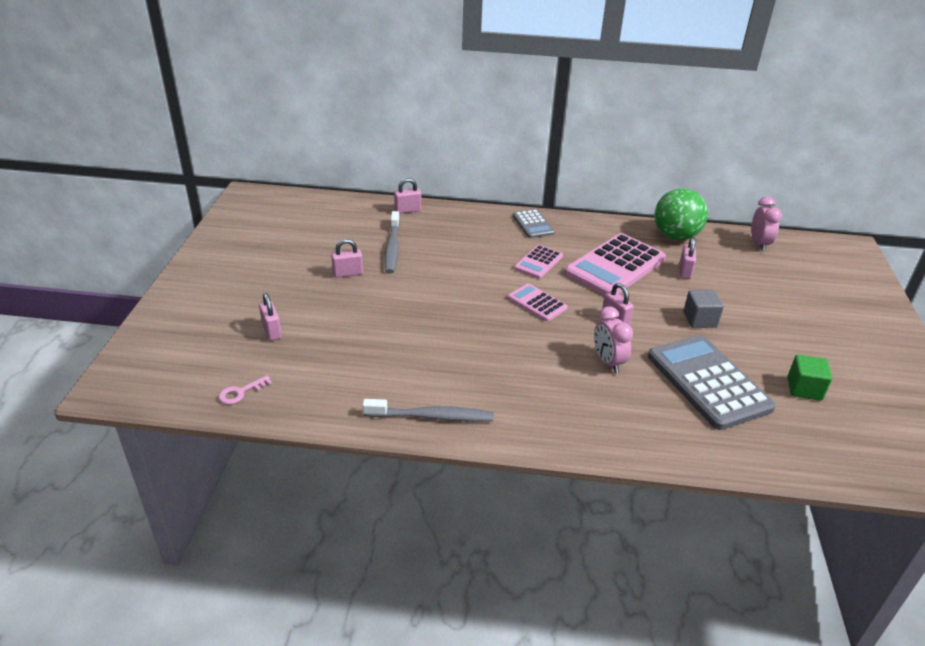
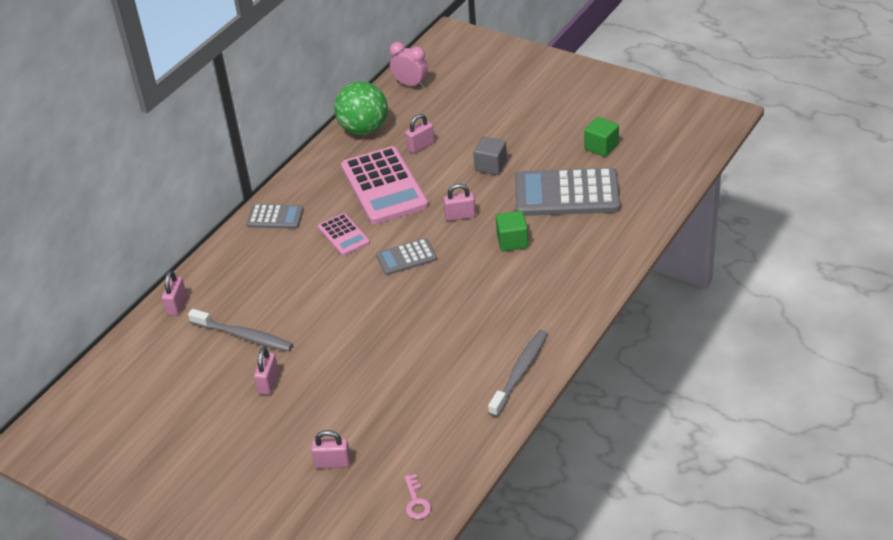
camera: 60 degrees left, 5 degrees up
pink calculator [508,283,568,322] -> grey calculator [376,238,437,275]
pink clock [594,306,633,373] -> green cube [496,211,528,251]
pink padlock [679,237,696,279] -> pink padlock turned 75 degrees counterclockwise [405,114,434,154]

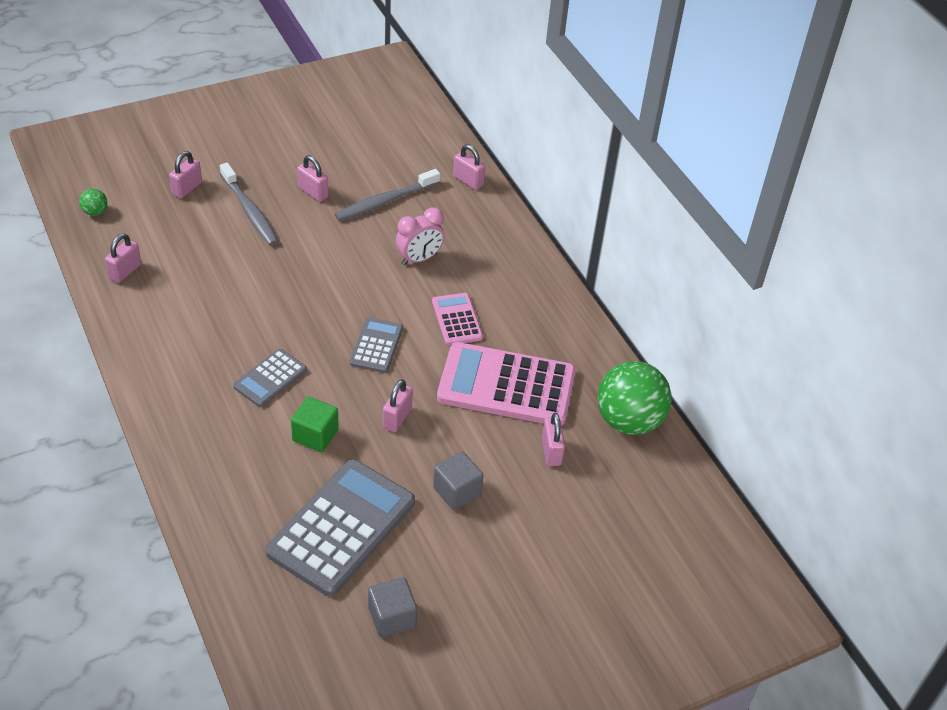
camera: 115 degrees right, 5 degrees up
grey calculator [246,204,304,229] -> grey calculator moved to [233,349,307,407]
pink calculator [318,213,370,256] -> pink calculator turned 75 degrees clockwise [432,293,483,345]
pink clock [389,42,428,88] -> pink clock moved to [396,207,445,265]
pink key [404,474,431,519] -> green ball [79,189,107,216]
grey toothbrush [488,330,548,417] -> grey toothbrush moved to [220,163,279,246]
green cube [584,117,619,157] -> grey cube [368,577,417,638]
none -> pink padlock [105,233,141,283]

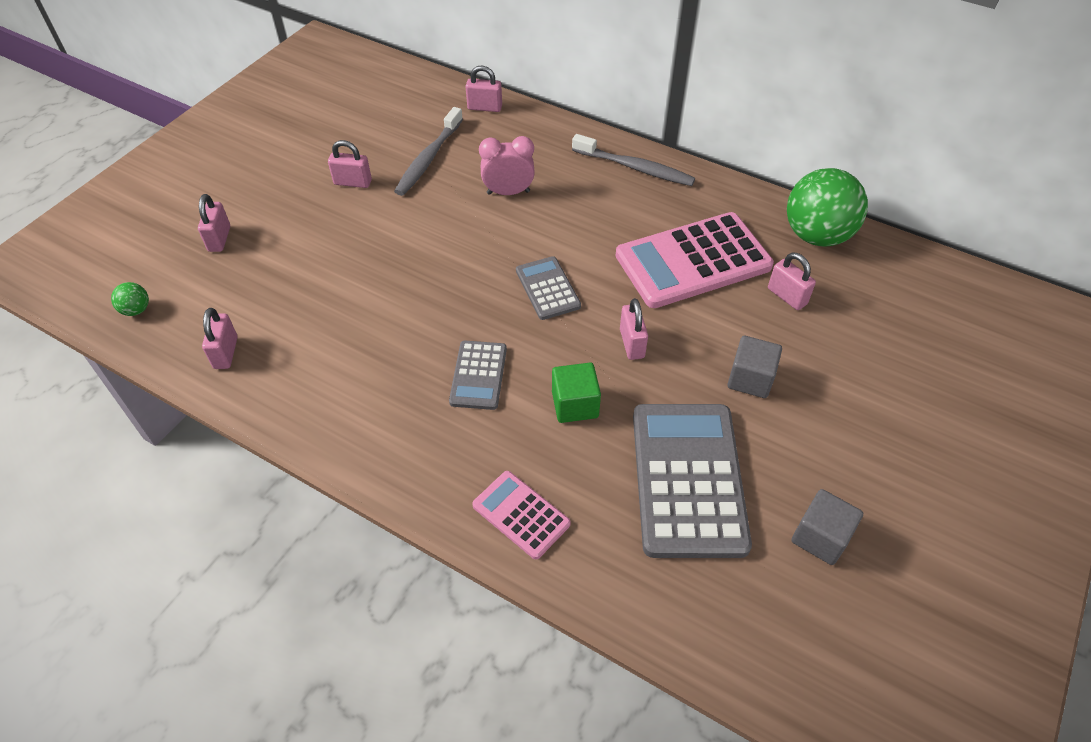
camera: 30 degrees left, 5 degrees up
grey toothbrush [220,163,279,246] -> grey toothbrush moved to [572,134,695,186]
pink clock [396,207,445,265] -> pink clock turned 120 degrees counterclockwise [479,136,535,195]
pink calculator [432,293,483,345] -> pink calculator moved to [472,471,571,559]

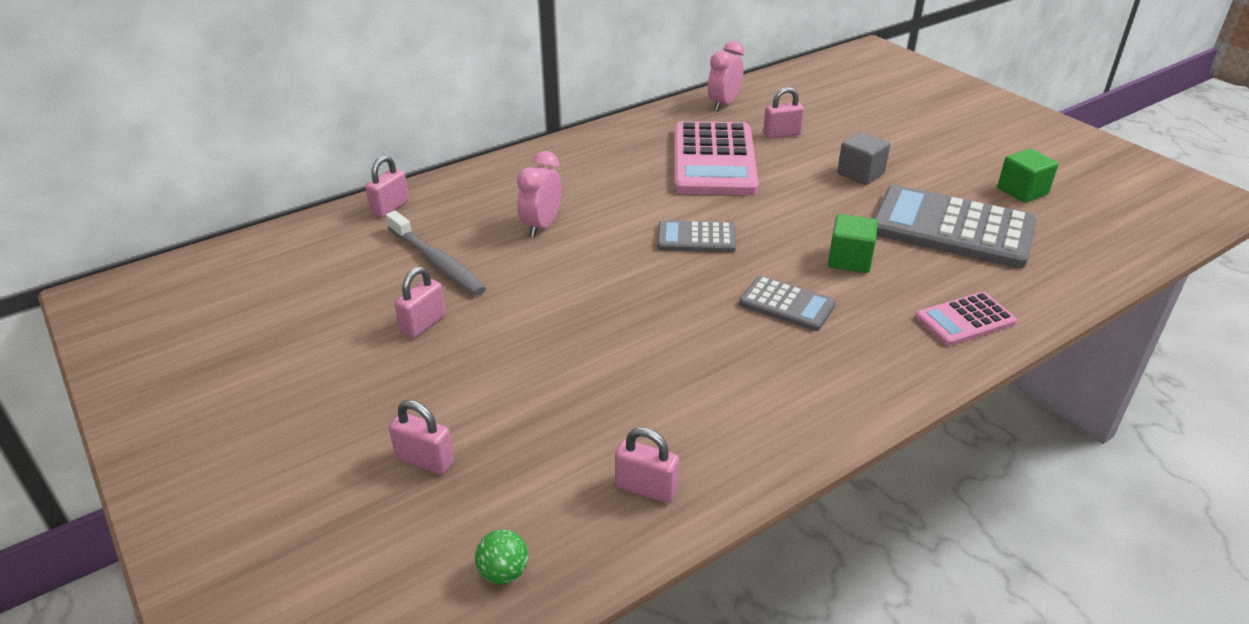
camera: 65 degrees left, 15 degrees down
grey toothbrush [572,134,695,186] -> none
pink padlock [620,298,648,360] -> none
green ball [787,168,868,247] -> pink clock [708,41,744,111]
grey cube [792,489,863,565] -> green cube [997,149,1058,203]

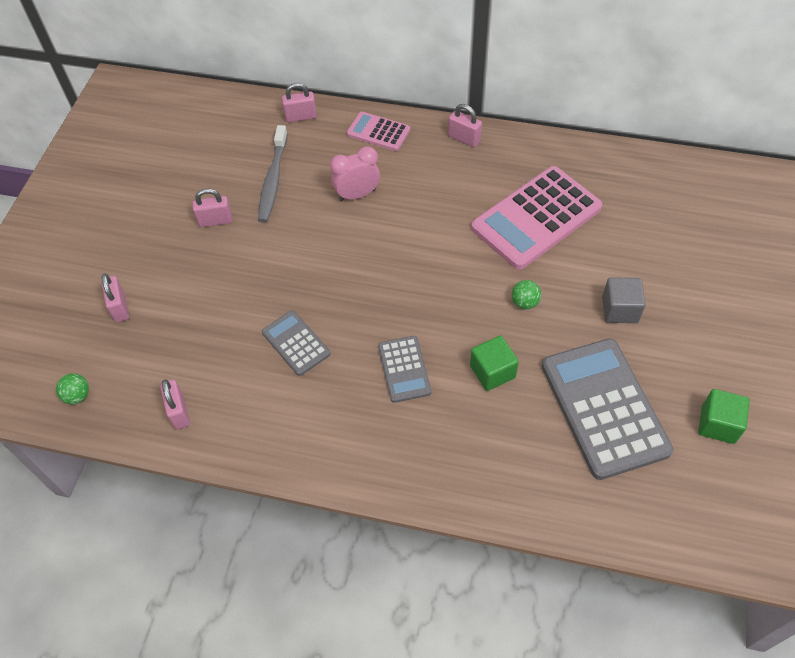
camera: 50 degrees right, 20 degrees up
grey calculator [657,220,736,253] -> grey calculator moved to [262,310,330,376]
pink clock [708,41,744,111] -> none
pink padlock [763,87,804,139] -> pink padlock moved to [448,104,482,147]
pink calculator [915,292,1017,346] -> pink calculator moved to [347,112,410,151]
none -> green ball [512,280,541,309]

